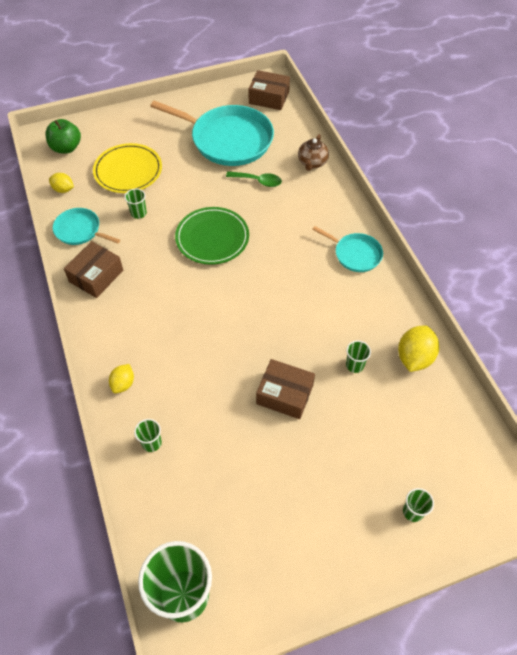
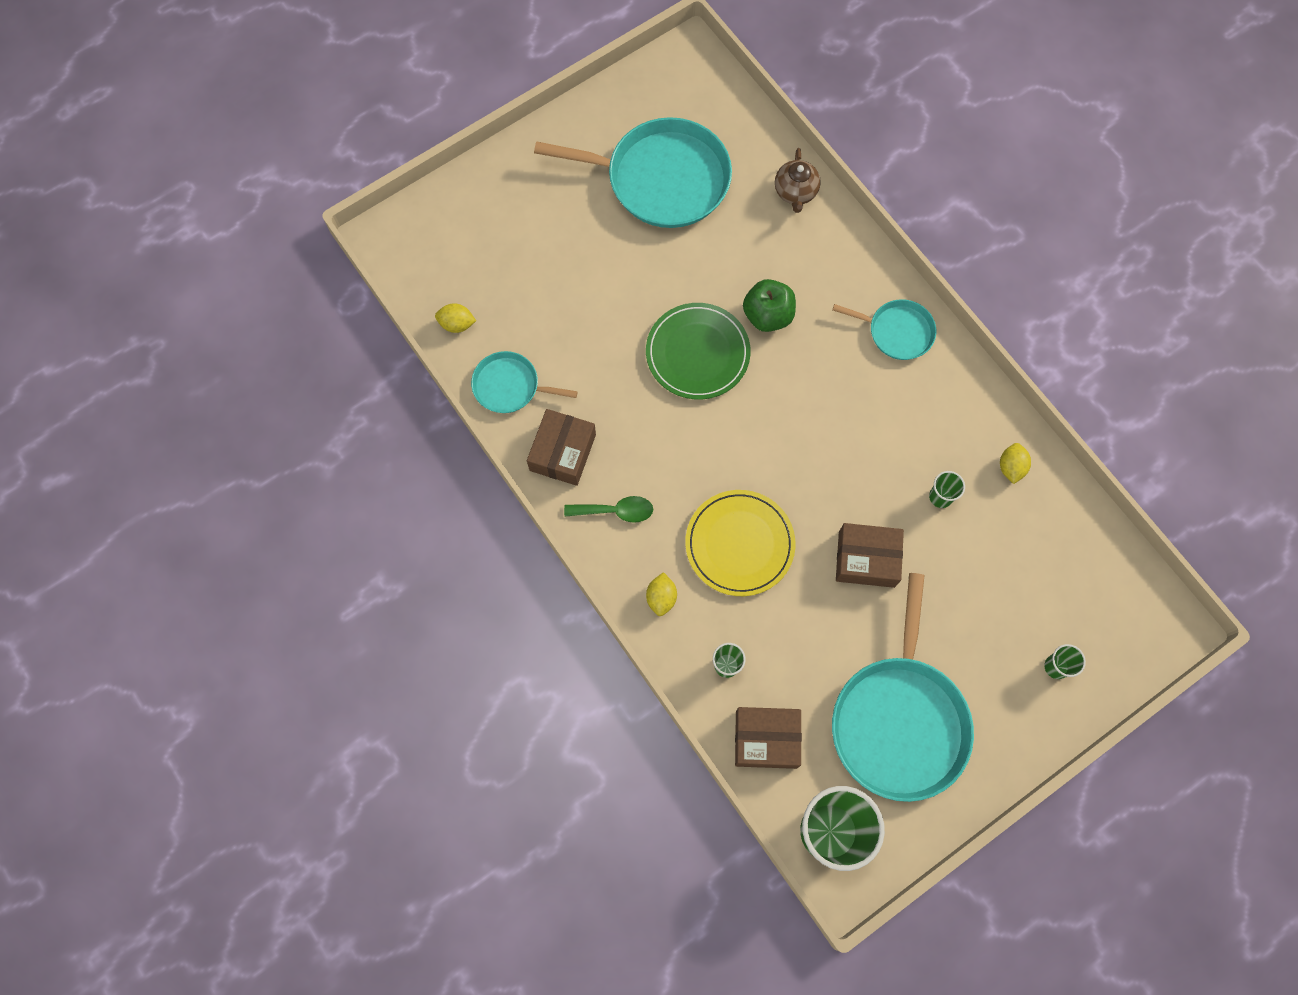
camera: 15 degrees left, 15 degrees up
green apple [45,119,81,154] -> green apple moved to [743,279,796,332]
yellow plate [93,143,162,193] -> yellow plate moved to [685,490,796,596]
green cup [124,189,147,219] -> none
green spoon [226,171,282,187] -> green spoon moved to [564,496,653,523]
brown box [248,70,290,110] -> brown box moved to [735,707,802,769]
yellow lemon [398,325,439,372] -> yellow lemon [1000,443,1031,484], size x0.60
none -> turquoise pan [832,573,974,802]

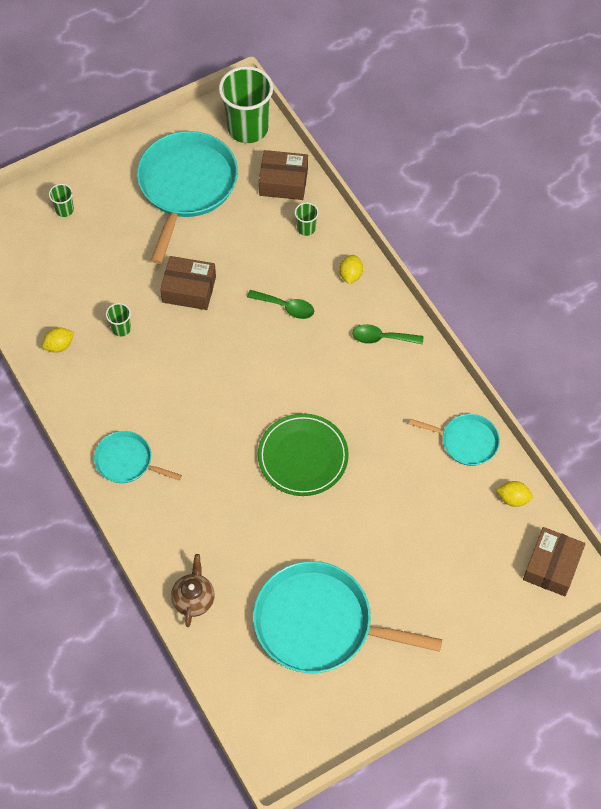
camera: 175 degrees left, 10 degrees down
brown box [527,409,596,486] -> brown box moved to [523,527,585,596]
yellow plate [685,490,796,596] -> green spoon [247,290,314,319]
green apple [743,279,796,332] -> none
yellow lemon [1000,443,1031,484] -> yellow lemon turned 45 degrees clockwise [42,328,74,353]

